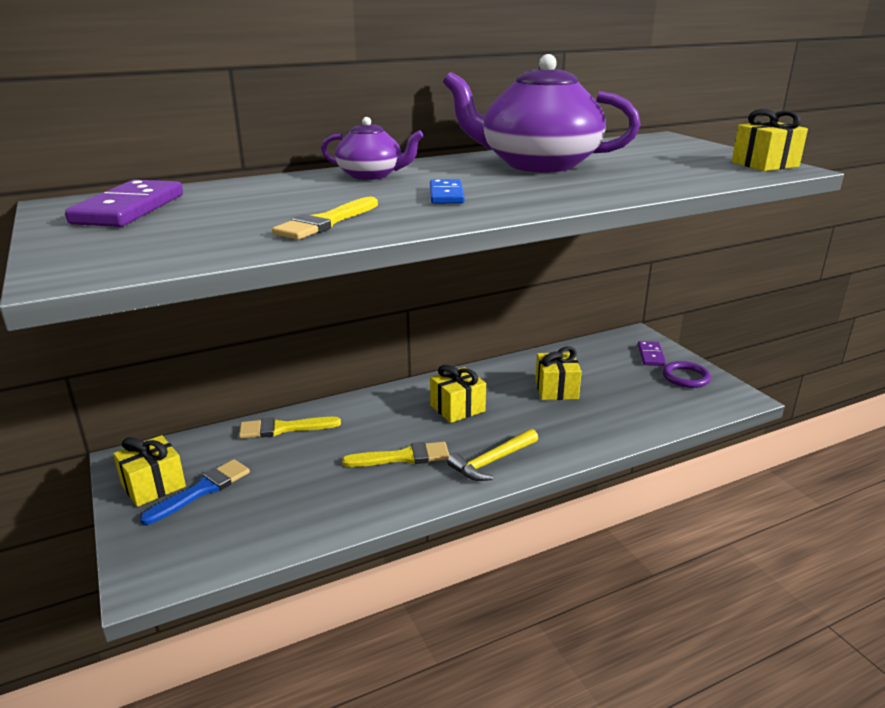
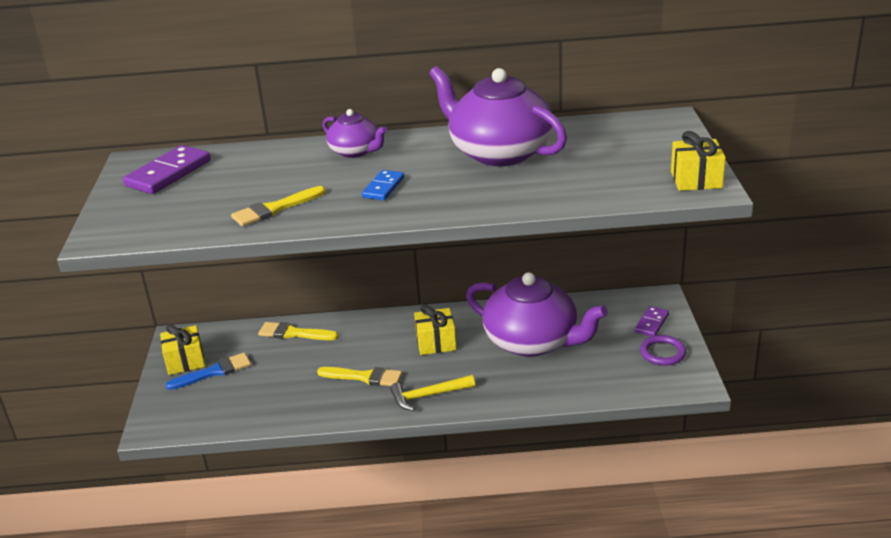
camera: 25 degrees right, 5 degrees up
yellow gift [535,347,582,400] -> purple teapot [466,272,608,357]

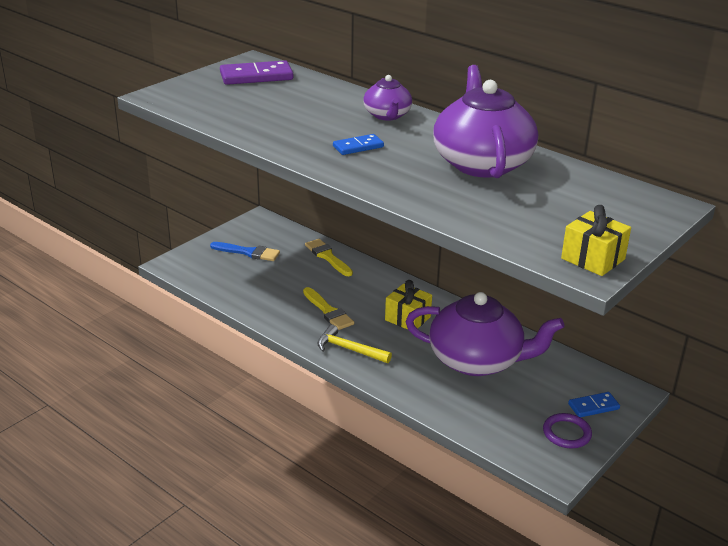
camera: 40 degrees right, 0 degrees up
yellow gift [160,324,205,375] -> none
yellow brush [231,186,326,226] -> none
purple teapot [466,272,608,357] -> purple teapot turned 60 degrees counterclockwise [405,292,565,376]
purple domino [634,306,669,336] -> blue domino [568,392,620,418]

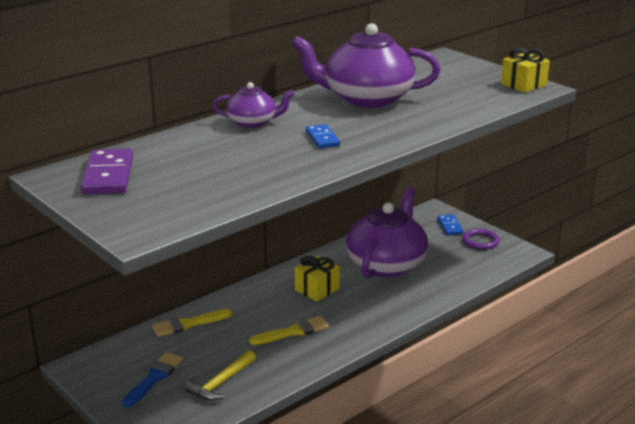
camera: 80 degrees left, 5 degrees down
yellow hammer [317,325,392,363] -> yellow hammer moved to [185,350,256,401]

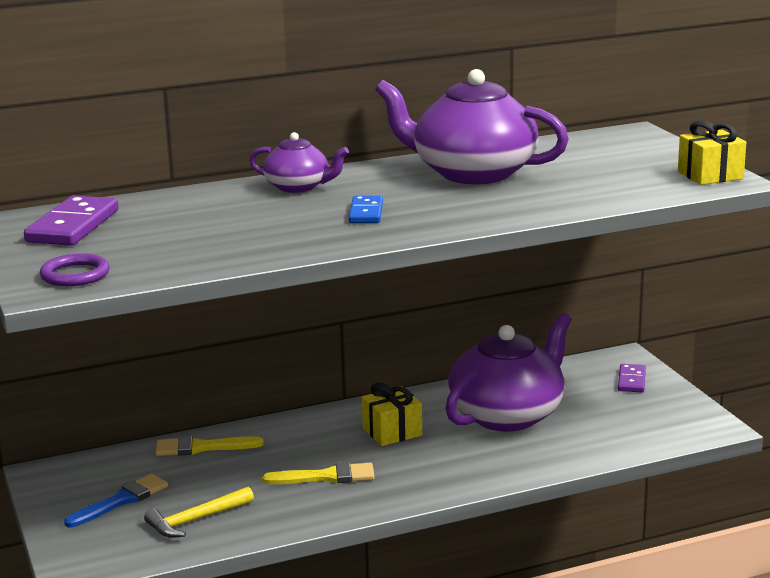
camera: 20 degrees right, 5 degrees down
blue domino [437,214,464,235] -> purple domino [618,364,646,393]
purple ring [462,229,499,250] -> purple ring moved to [40,253,110,286]

